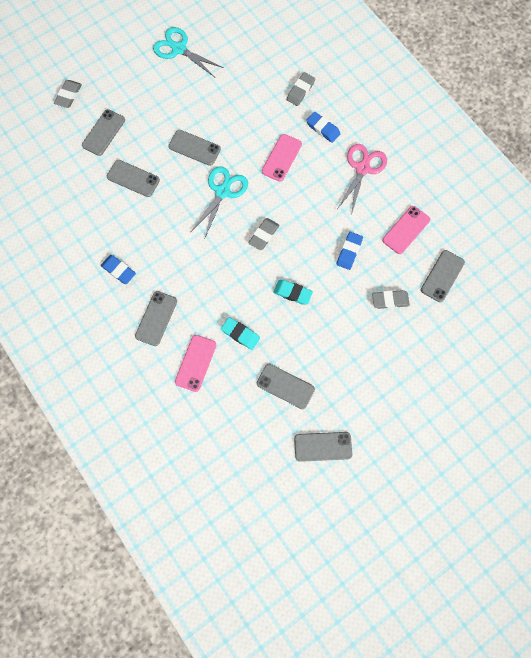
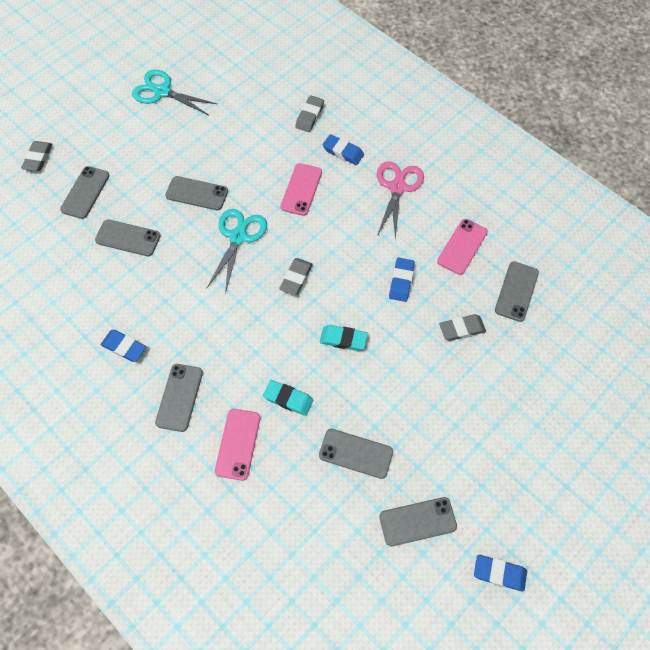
camera: 10 degrees left, 10 degrees down
none -> blue eraser [474,555,527,592]

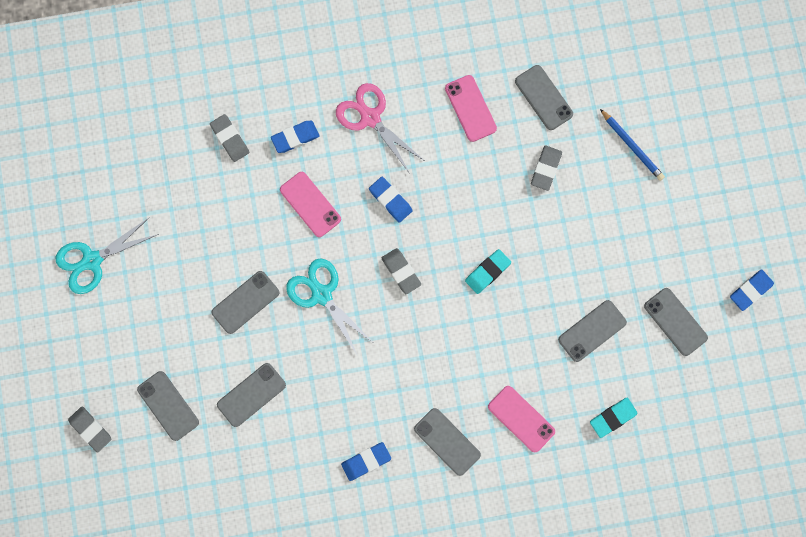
camera: 55 degrees left, 15 degrees up
turquoise eraser [263,380,313,416] -> turquoise eraser moved to [590,398,638,438]
grey phone [379,497,457,546] -> grey phone turned 60 degrees counterclockwise [644,288,708,356]
blue eraser [389,258,415,302] -> blue eraser moved to [369,177,413,223]
none -> blue pencil [600,109,665,181]

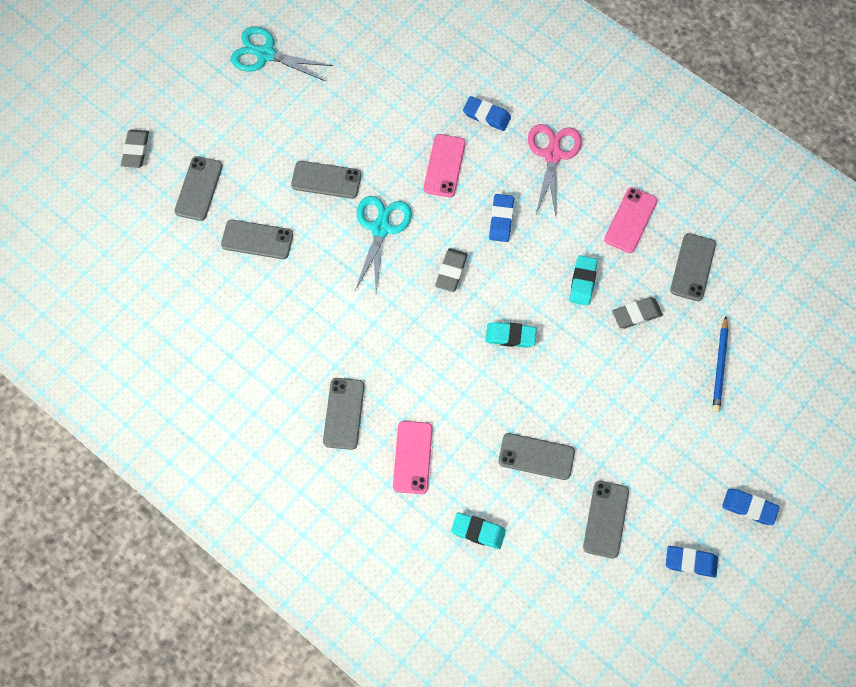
camera: 50 degrees right, 10 degrees down
grey eraser [210,114,249,162] -> none
blue eraser [341,442,391,481] -> blue eraser moved to [722,489,780,525]
none -> turquoise eraser [570,255,598,306]

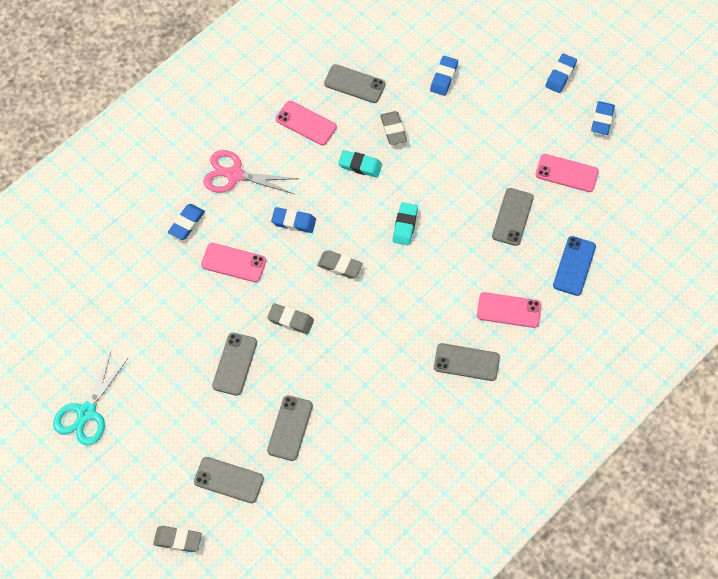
camera: 85 degrees left, 5 degrees down
turquoise scissors [355,196,412,292] -> grey eraser [267,303,314,334]
turquoise eraser [451,512,506,549] -> blue phone [553,236,596,296]
grey phone [583,481,629,559] -> pink phone [535,154,599,192]
blue pencil [712,316,729,412] -> blue eraser [430,56,458,96]

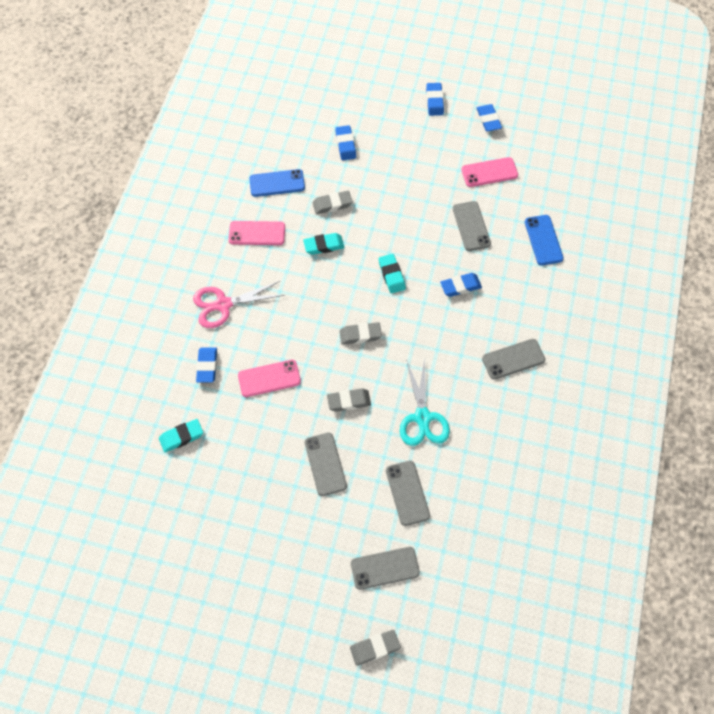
camera: 30 degrees left, 0 degrees up
turquoise scissors [53,352,128,445] -> turquoise scissors moved to [400,357,450,446]
blue eraser [271,207,316,233] -> blue eraser moved to [440,273,482,297]
grey phone [324,64,386,103] -> blue phone [249,169,305,197]
grey eraser [380,111,407,145] -> grey eraser turned 60 degrees counterclockwise [313,191,352,214]
pink phone [477,292,541,328] -> none
none -> turquoise eraser [159,419,203,453]

